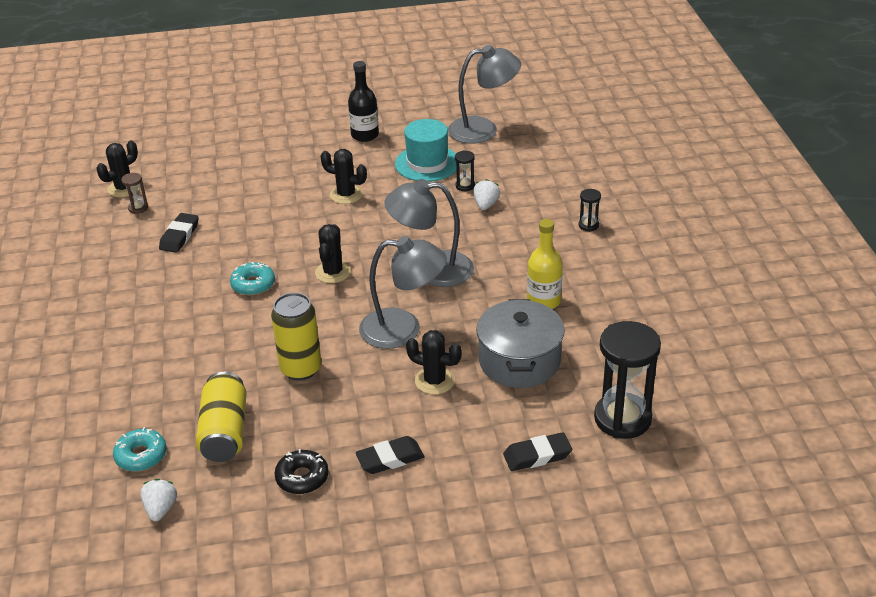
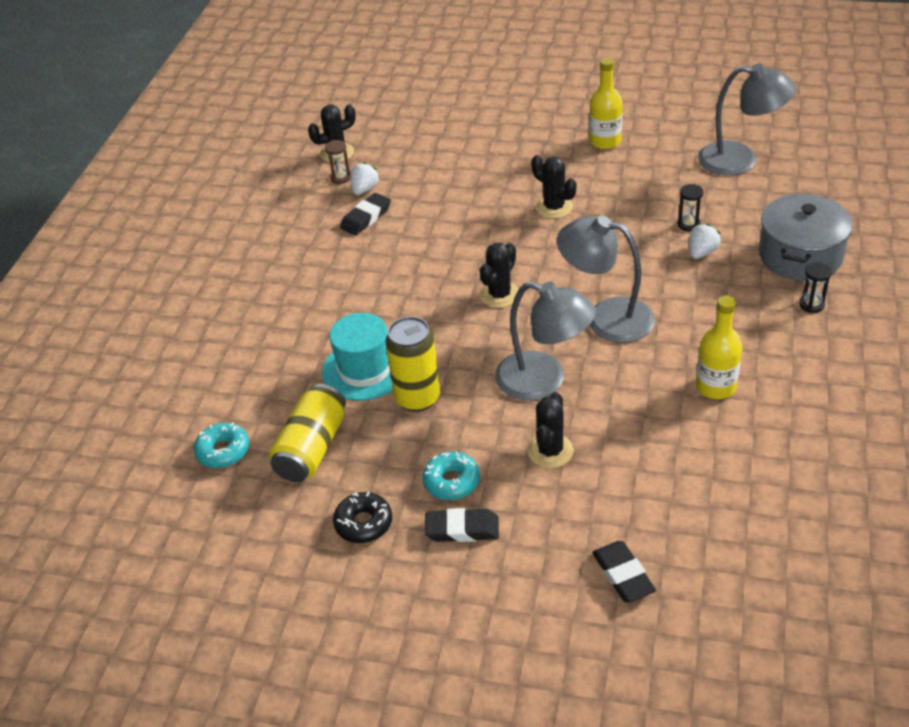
camera: 25 degrees right, 5 degrees up
white strawberry [140,479,177,521] -> white strawberry moved to [351,162,379,195]
turquoise donut [230,262,275,296] -> turquoise donut moved to [422,452,480,500]
black bottle [348,61,379,142] -> yellow bottle [589,58,623,149]
turquoise hat [395,119,457,182] -> turquoise hat moved to [322,313,393,400]
black cactus [406,330,462,395] -> black cactus turned 60 degrees clockwise [527,392,574,468]
grey pot [476,299,565,388] -> grey pot moved to [759,193,853,281]
black eraser [503,432,572,471] -> black eraser turned 60 degrees clockwise [592,541,656,602]
black hourglass [594,321,661,439] -> none

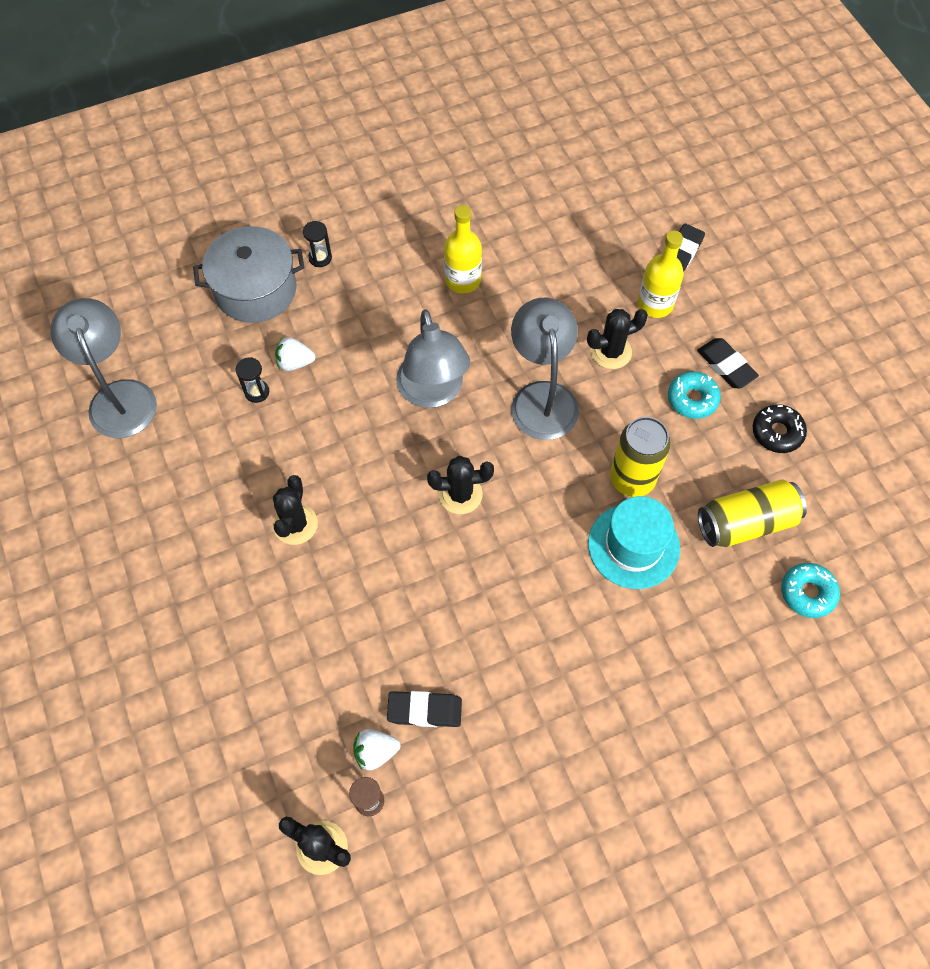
camera: 130 degrees left, 20 degrees up
yellow bottle [589,58,623,149] -> yellow bottle moved to [638,231,684,318]

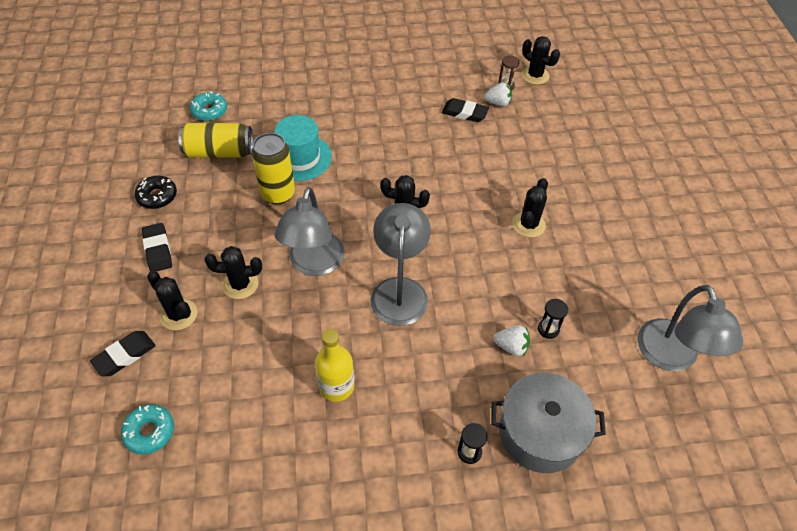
camera: 165 degrees left, 10 degrees down
yellow bottle [638,231,684,318] -> black cactus [147,271,197,330]
turquoise donut [668,371,721,419] -> turquoise donut moved to [121,404,174,455]

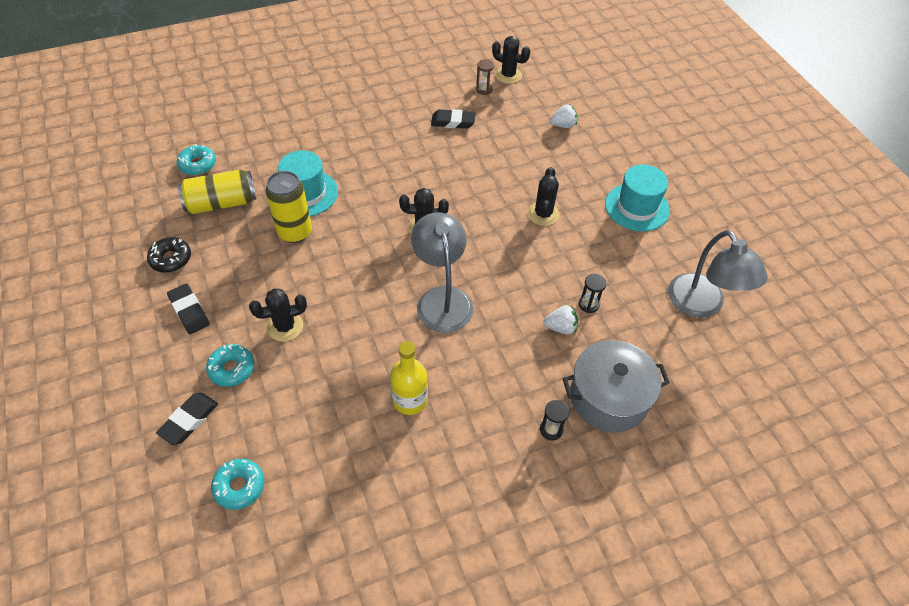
camera: 15 degrees left, 0 degrees up
black cactus [147,271,197,330] -> turquoise donut [206,344,254,387]
grey lamp [274,187,345,276] -> none
white strawberry [484,82,512,107] -> white strawberry moved to [550,104,577,128]
none -> turquoise hat [605,165,670,231]

